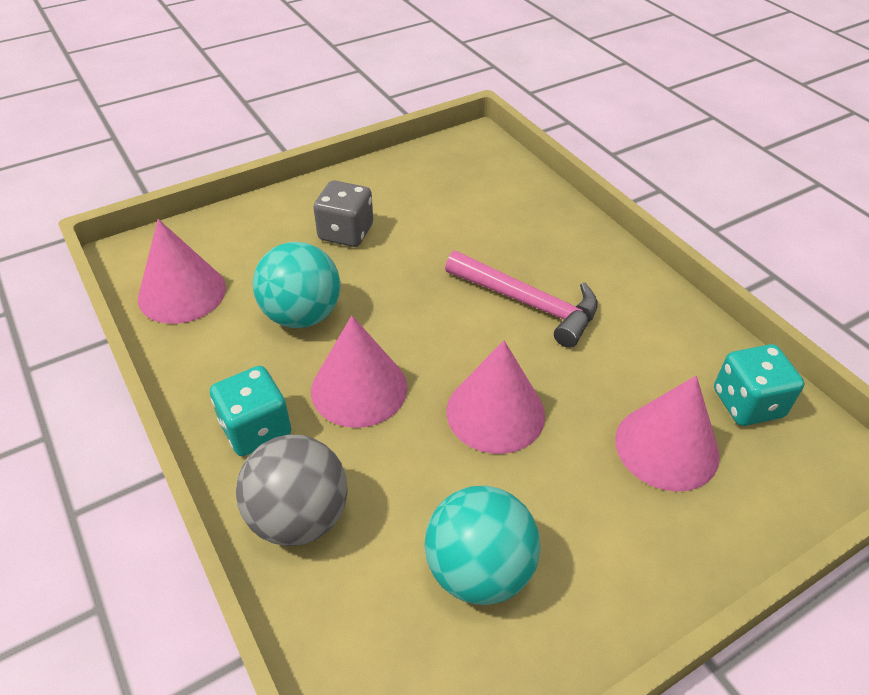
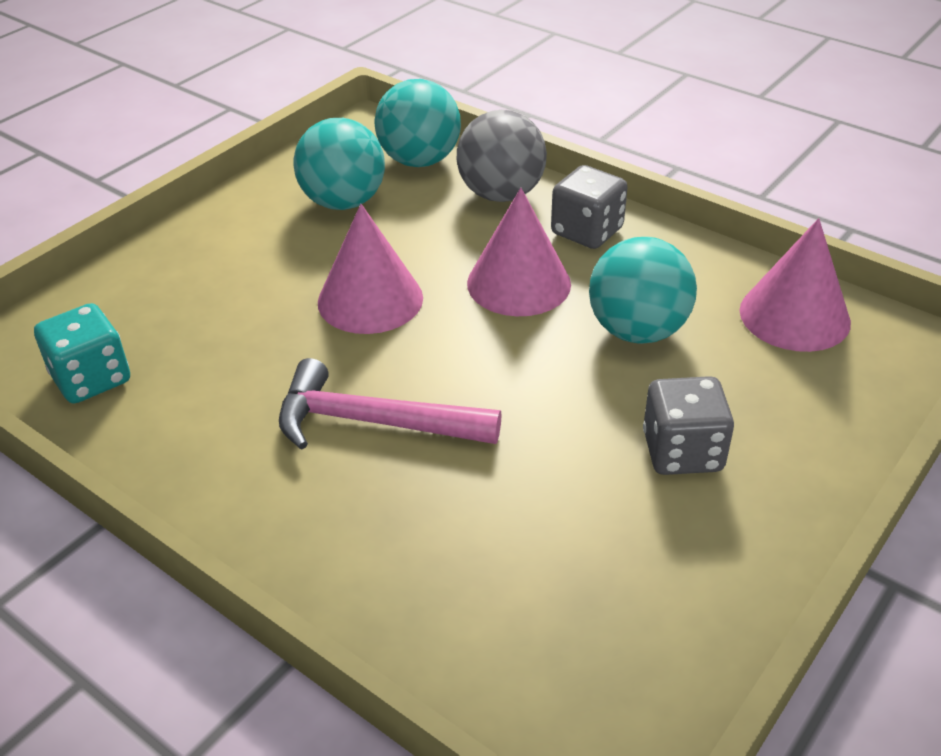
camera: 160 degrees right, 5 degrees down
turquoise dice [210,366,291,456] -> grey dice [551,165,628,249]
pink cone [615,376,720,492] -> none
none -> turquoise ball [375,79,461,167]

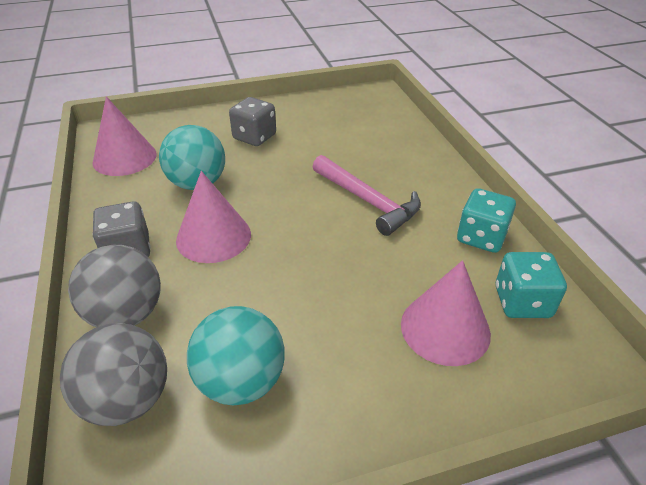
camera: 145 degrees left, 0 degrees up
pink cone [318,204,423,334] -> pink cone moved to [401,260,491,366]
turquoise ball [375,79,461,167] -> grey ball [60,323,167,426]
none -> turquoise dice [457,188,516,253]

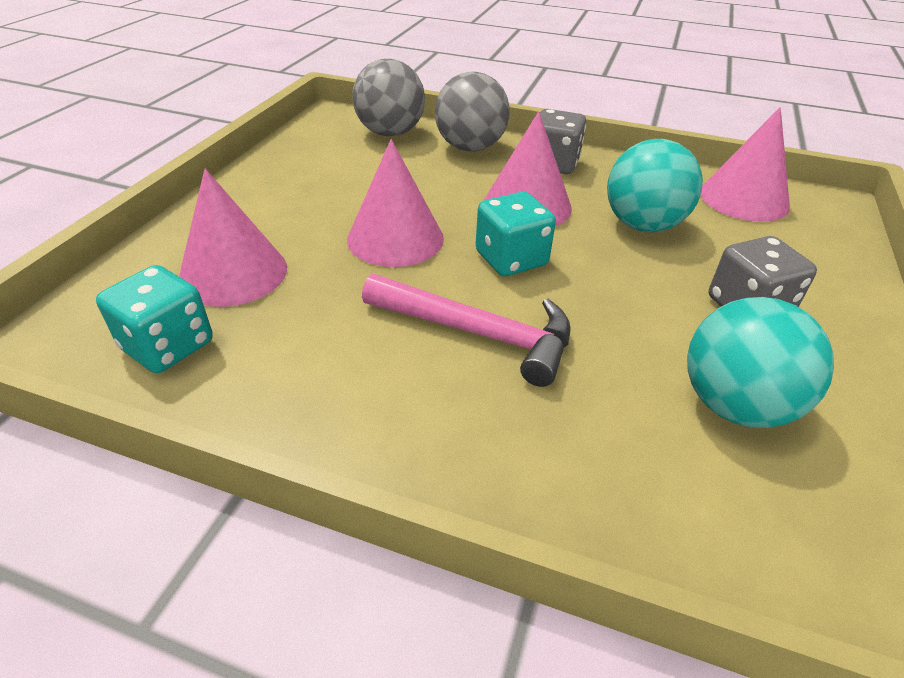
camera: 125 degrees right, 0 degrees up
turquoise ball [187,306,285,406] -> turquoise ball moved to [687,297,834,428]
pink hammer [312,155,421,236] -> pink hammer turned 150 degrees counterclockwise [362,274,571,387]
turquoise dice [457,188,516,253] -> turquoise dice moved to [476,192,556,276]
none -> pink cone [347,139,444,267]

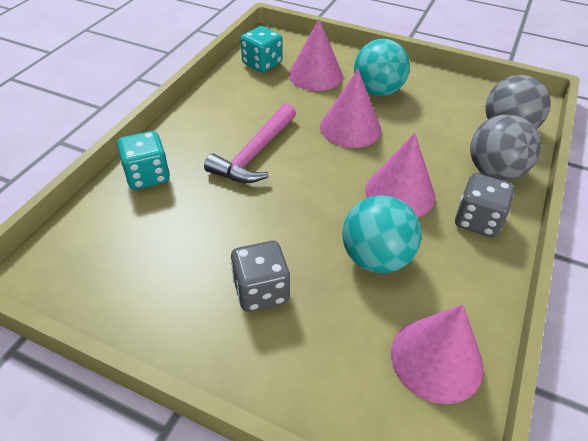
camera: 95 degrees right, 5 degrees up
turquoise dice [476,192,556,276] -> turquoise dice moved to [117,131,170,190]
turquoise ball [687,297,834,428] -> turquoise ball moved to [354,39,410,96]

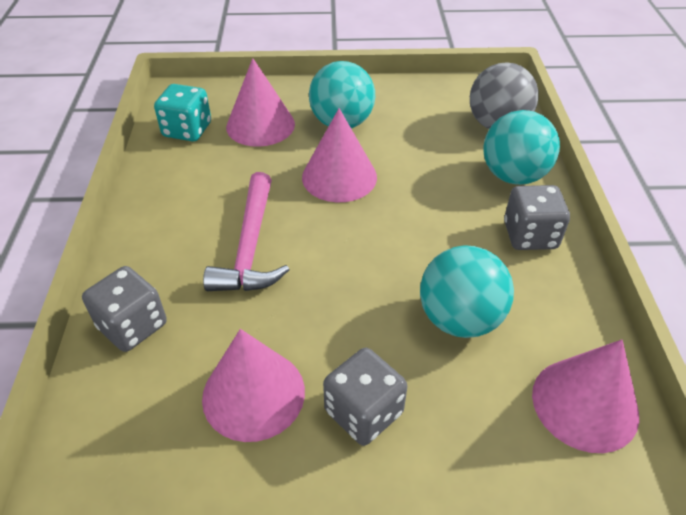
camera: 25 degrees left, 0 degrees up
turquoise dice [117,131,170,190] -> grey dice [82,266,167,352]
pink cone [365,133,435,217] -> pink cone moved to [202,329,305,442]
grey ball [470,114,541,181] -> turquoise ball [483,110,560,185]

